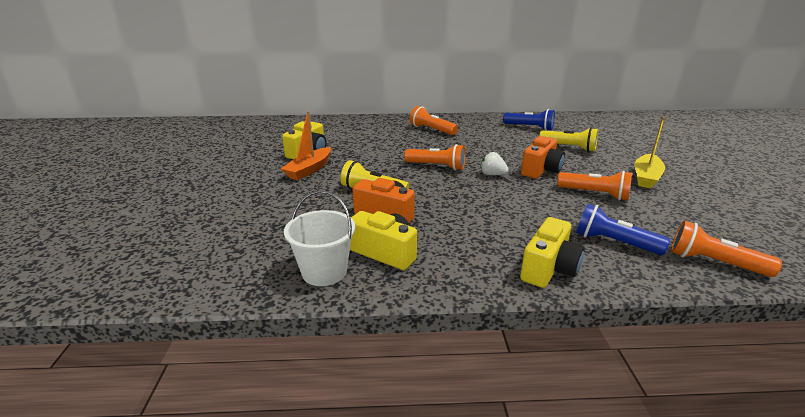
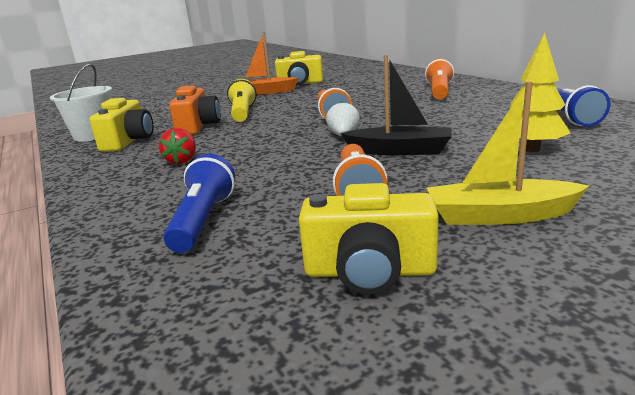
camera: 65 degrees right, 5 degrees down
yellow camera [520,217,585,288] -> yellow camera moved to [299,183,439,295]
orange camera [521,136,565,178] -> black boat [341,55,452,156]
yellow flashlight [539,128,598,152] -> yellow tree [511,33,571,152]
orange flashlight [671,221,782,277] -> none
none -> red strawberry [159,128,196,164]

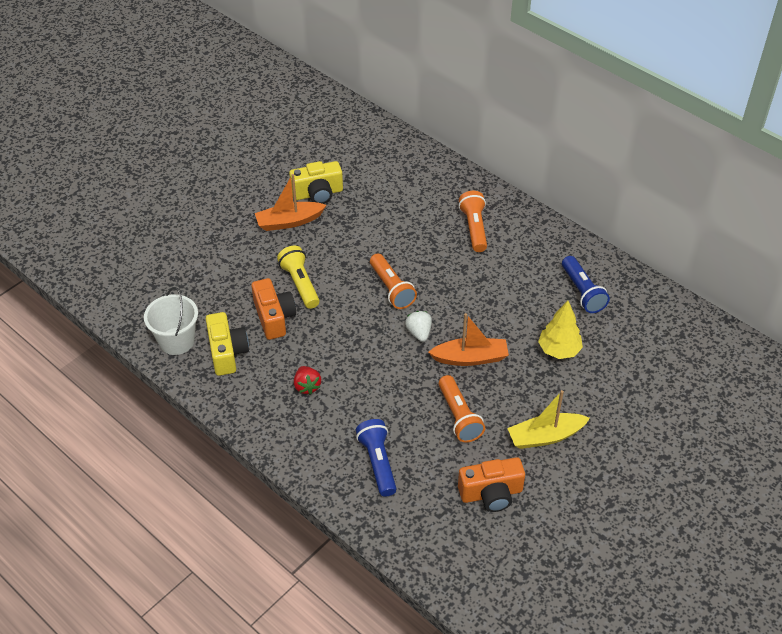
camera: 20 degrees left, 25 degrees up
yellow camera [299,183,439,295] -> orange camera [458,457,525,512]
black boat [341,55,452,156] -> orange boat [428,313,509,366]

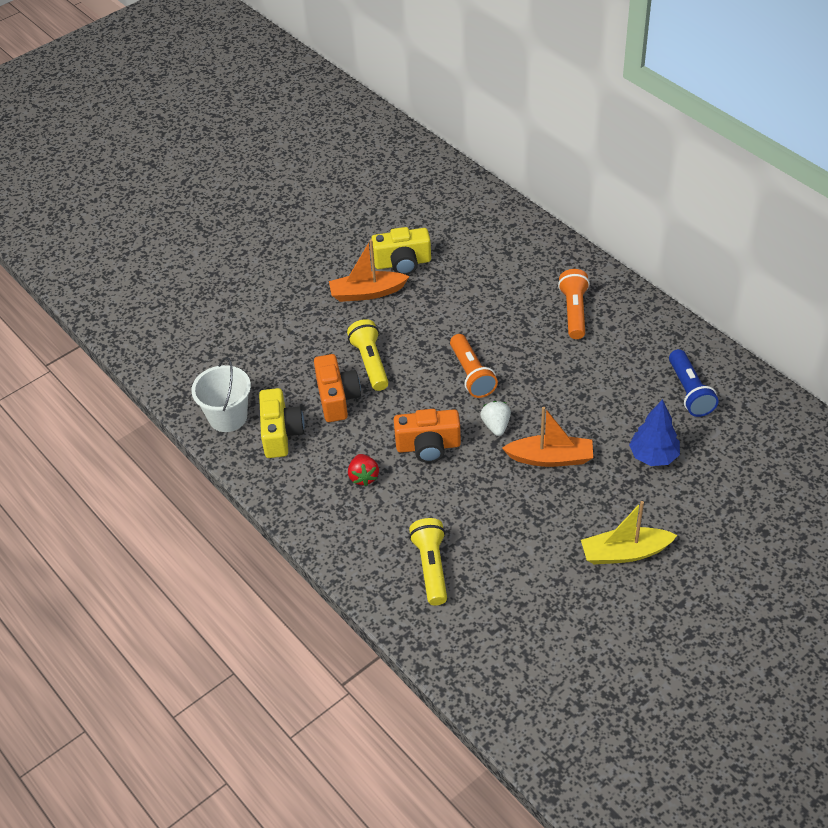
camera: 10 degrees right, 0 degrees up
blue flashlight [356,419,396,497] -> yellow flashlight [409,518,447,605]
orange flashlight [439,375,485,443] -> none
orange camera [458,457,525,512] -> orange camera moved to [394,409,461,463]
yellow tree [538,301,583,359] -> blue tree [629,399,680,466]

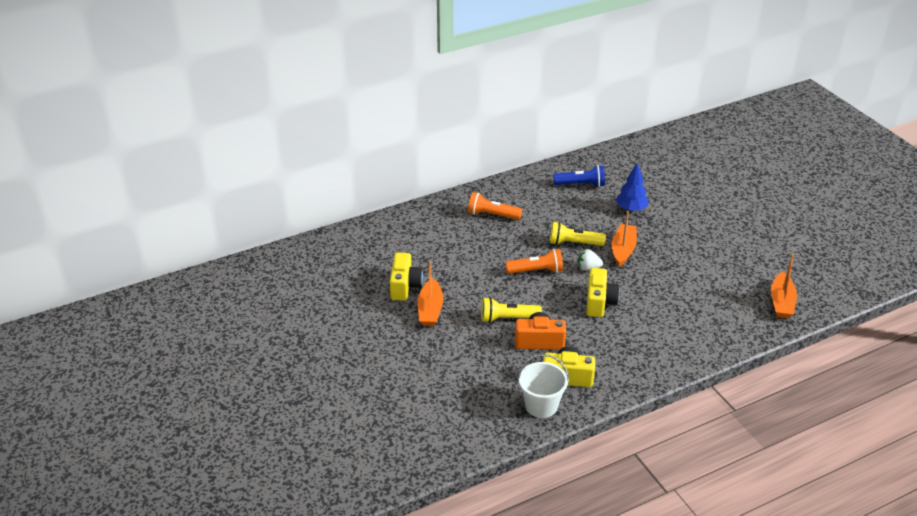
camera: 80 degrees left, 10 degrees down
red strawberry [348,454,379,486] -> none
orange camera [394,409,461,463] -> yellow camera [586,268,620,317]
yellow flashlight [409,518,447,605] -> yellow flashlight moved to [550,222,606,246]
yellow boat [581,501,678,564] -> none
none -> orange boat [771,254,797,318]

